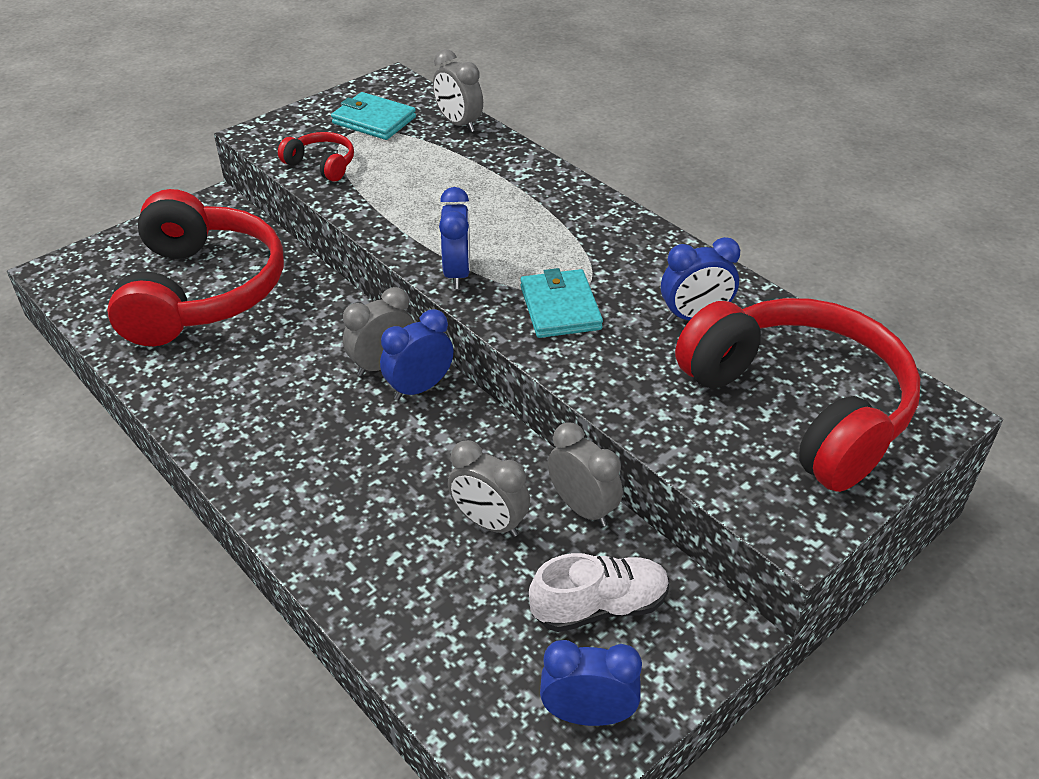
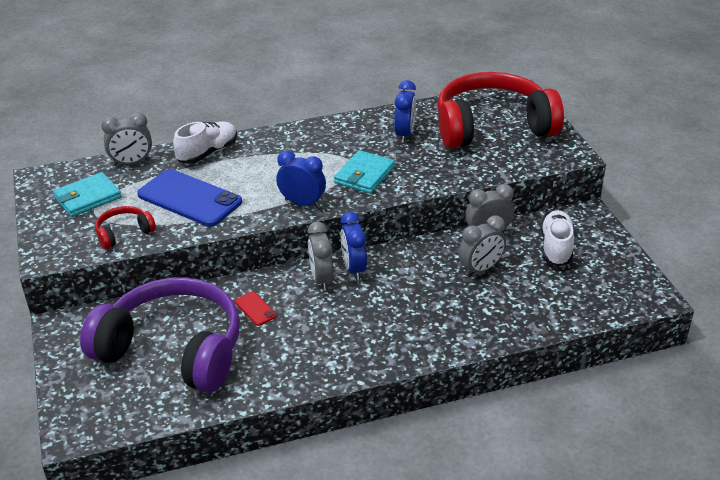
camera: 65 degrees left, 5 degrees down
red headphones [107,189,284,346] -> purple headphones [80,277,240,393]
turquoise wallet [520,268,603,338] -> turquoise wallet turned 75 degrees counterclockwise [334,150,395,194]
blue clock [540,640,642,726] -> none
none -> blue phone [137,169,242,227]
none -> white shoe [173,121,237,164]
none -> red phone [235,292,277,326]

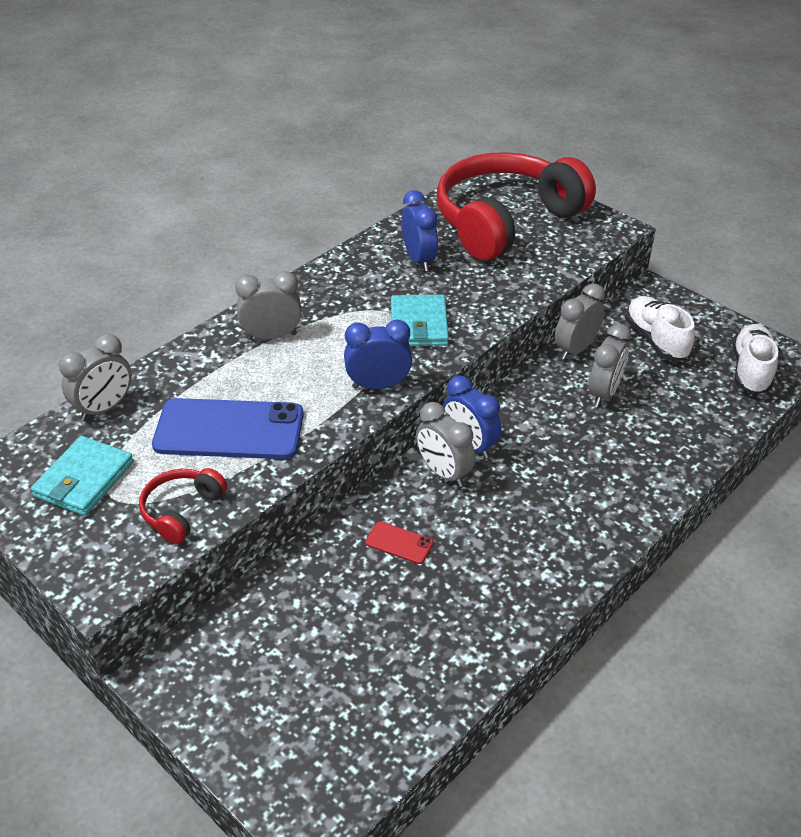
camera: 30 degrees left, 5 degrees up
purple headphones [80,277,240,393] -> none
white shoe [173,121,237,164] -> white shoe moved to [732,324,778,394]
none -> grey clock [235,271,302,340]

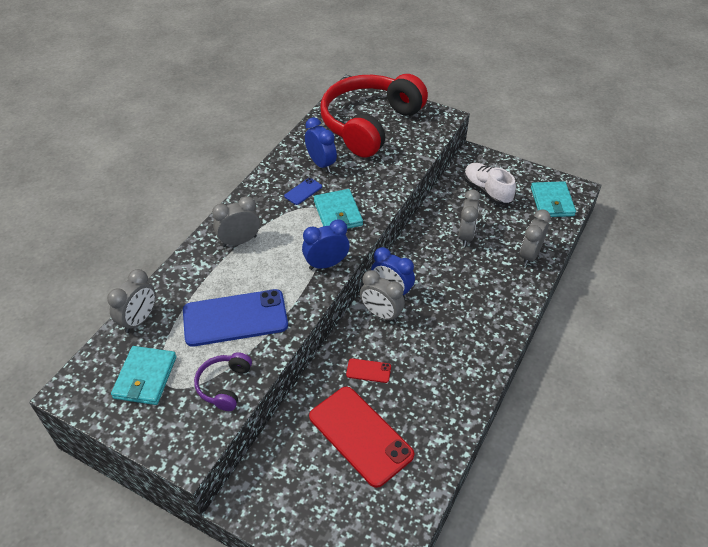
camera: 15 degrees left, 5 degrees up
red headphones [139,468,227,544] -> purple headphones [194,352,252,411]
grey clock [555,283,605,360] -> grey clock moved to [520,209,551,266]
white shoe [732,324,778,394] -> turquoise wallet [531,181,576,217]
none -> blue phone [284,178,322,205]
none -> red phone [309,387,414,488]

